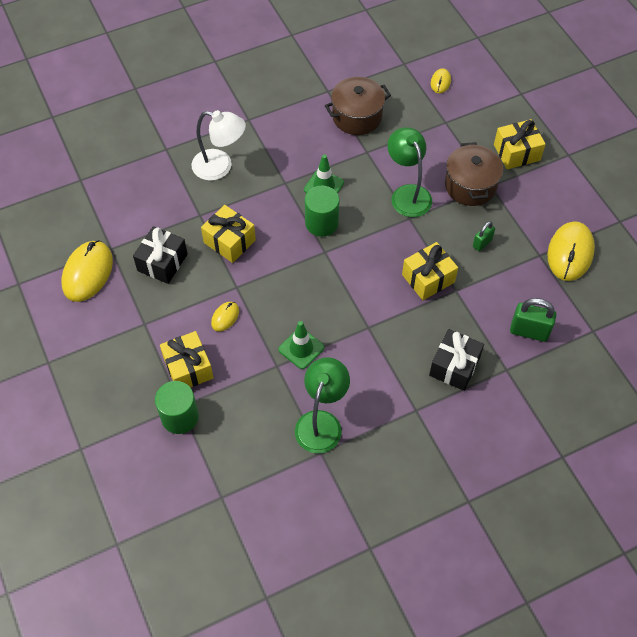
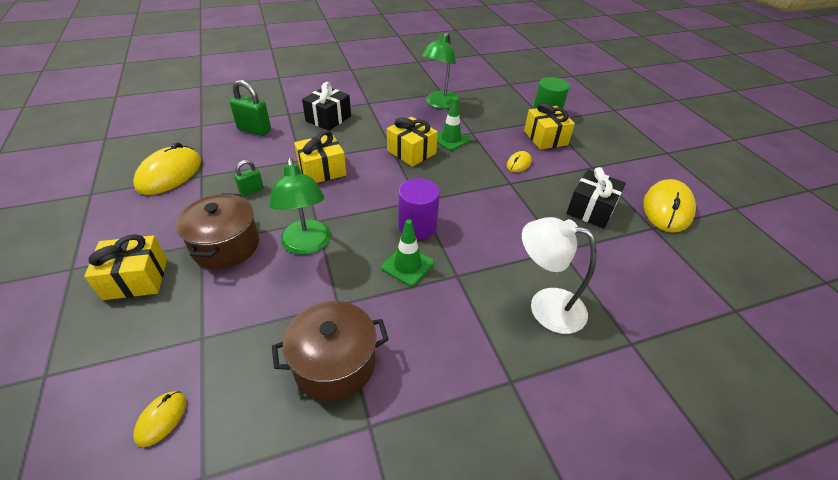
camera: 175 degrees left, 15 degrees down
yellow gift [201,205,256,263] -> yellow gift moved to [387,117,438,167]
green cylinder [305,186,339,237] -> purple cylinder [398,178,440,240]

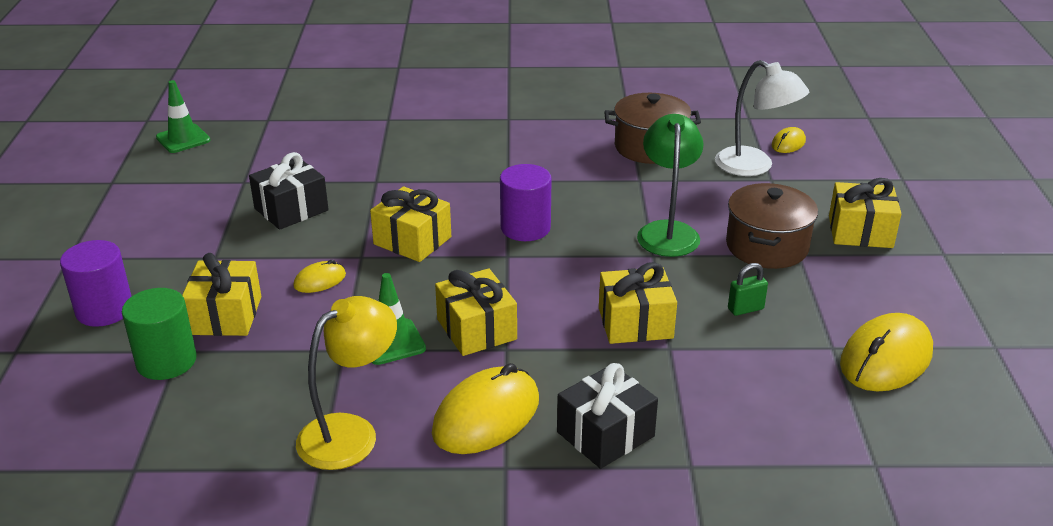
camera: 160 degrees left, 10 degrees down
green padlock [230,80,271,136] -> none
green traffic cone [381,219,434,286] -> green traffic cone moved to [156,80,210,153]
green lamp [421,32,460,109] -> yellow lamp [296,296,397,470]
white lamp [522,217,597,334] -> white lamp moved to [715,60,809,176]
yellow mouse [643,179,696,232] -> yellow mouse moved to [432,363,539,454]
none -> purple cylinder [60,240,132,327]
none -> yellow gift [370,187,451,262]

